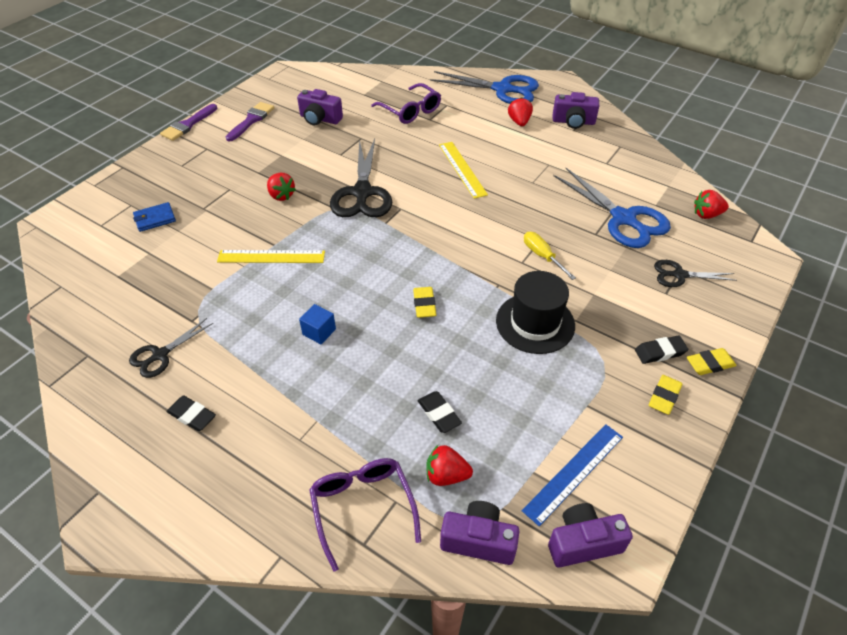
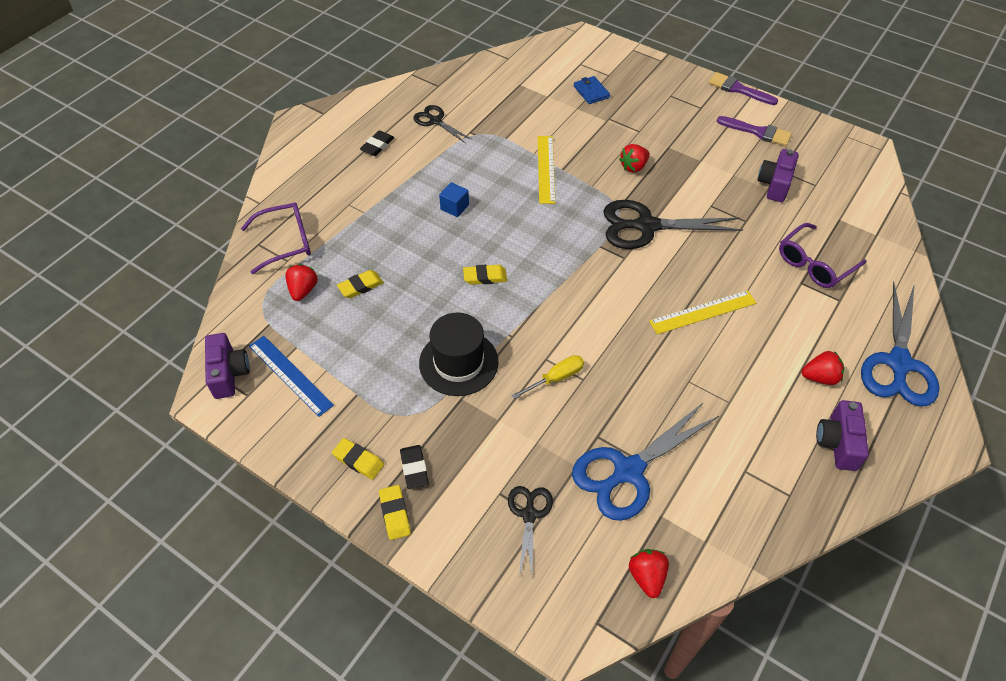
camera: 90 degrees right, 5 degrees up
black eraser [418,391,462,433] -> yellow eraser [337,270,384,298]
purple camera [440,501,519,565] -> none

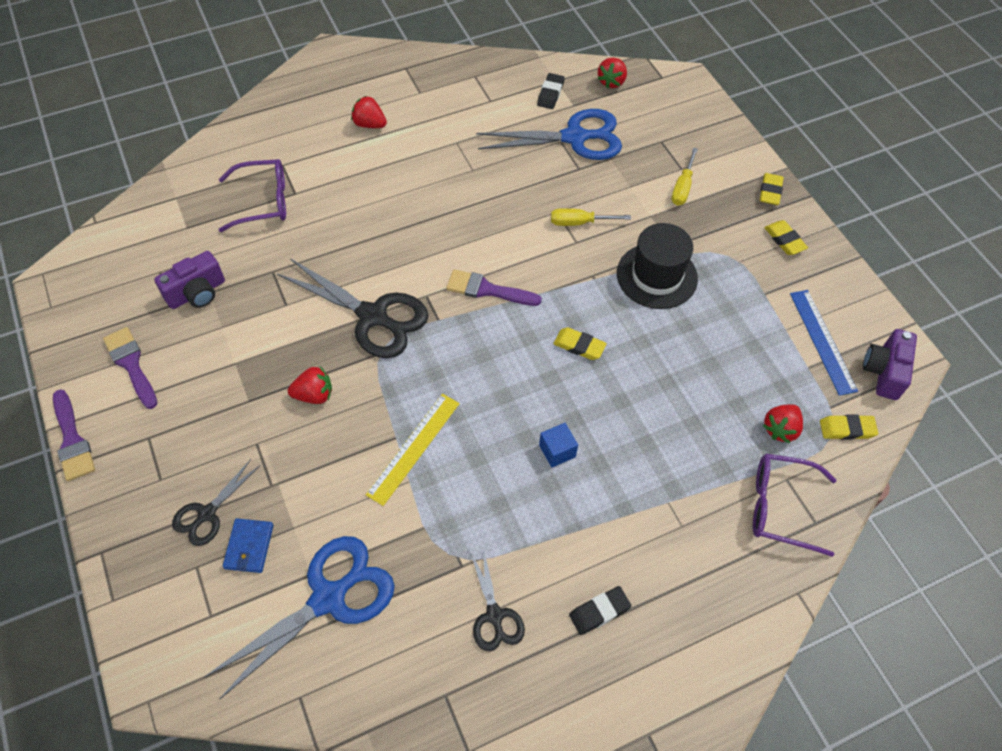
camera: 150 degrees left, 5 degrees up
yellow eraser [337,270,384,298] -> yellow eraser moved to [820,415,878,440]
black eraser [400,445,429,489] -> black eraser moved to [537,73,565,109]
black scissors [508,486,553,576] -> black scissors moved to [172,459,260,546]
yellow ruler [649,290,756,334] -> none
purple camera [816,400,869,471] -> none
blue scissors [861,282,940,407] -> blue scissors moved to [204,536,395,700]
none -> purple brush [446,269,542,306]
none -> yellow screwdriver [671,148,698,206]

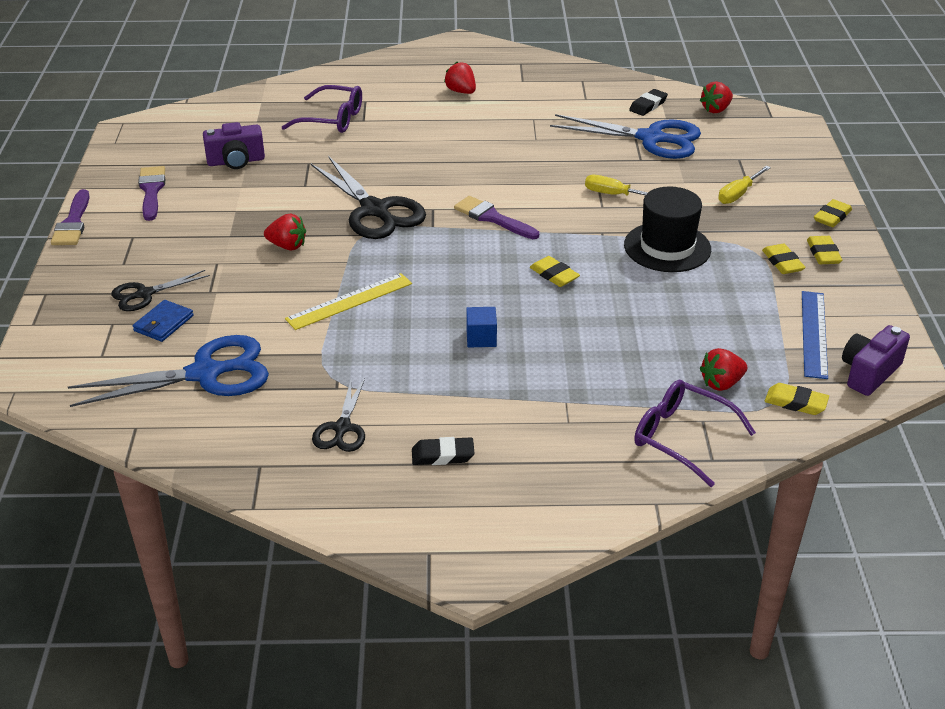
camera: 25 degrees right, 20 degrees down
none -> yellow eraser [762,244,806,274]

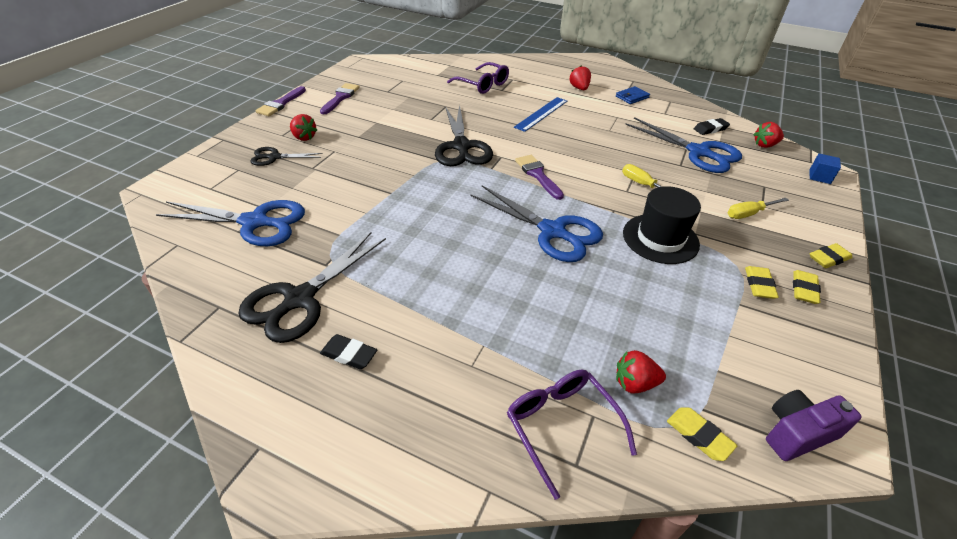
camera: 25 degrees right, 5 degrees up
blue wallet [133,300,194,342] -> blue wallet moved to [616,86,650,104]
purple camera [203,122,265,169] -> none
red strawberry [264,214,306,250] -> red strawberry moved to [290,114,317,141]
yellow ruler [285,273,412,330] -> none
black scissors [312,378,365,452] -> black scissors [238,232,386,343], size x1.83
blue cube [466,307,497,348] -> blue cube moved to [809,153,841,184]
yellow eraser [530,256,580,287] -> blue scissors [471,185,603,262]
blue ruler [802,291,828,379] -> blue ruler moved to [514,97,567,132]

